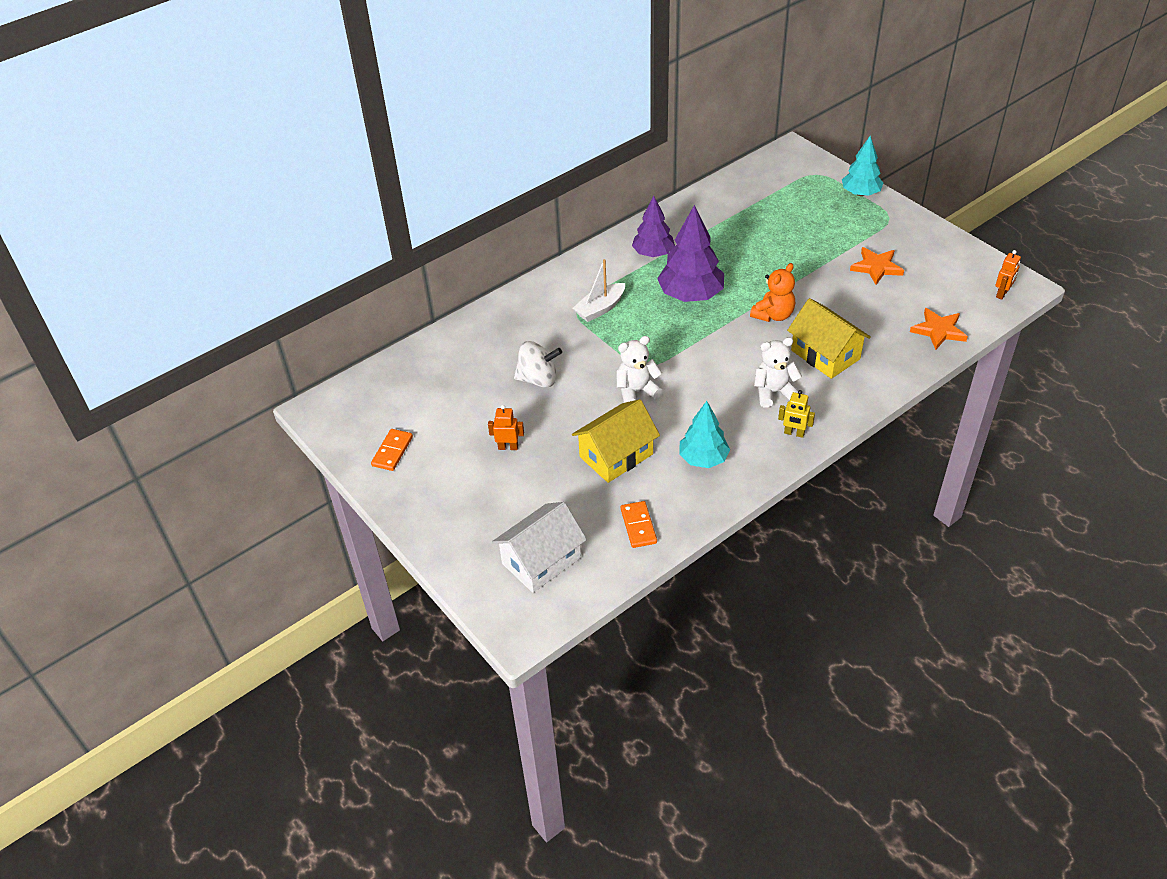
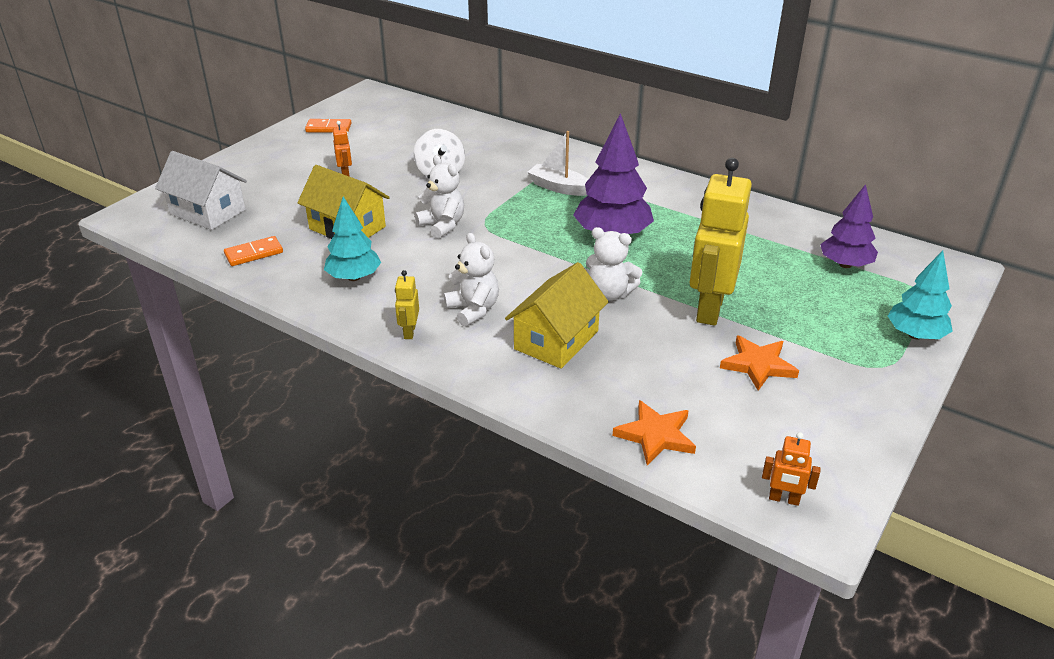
camera: 70 degrees right, 10 degrees down
purple tree [632,196,675,257] -> purple tree moved to [820,184,878,268]
orange teddy bear [750,263,795,322] -> white teddy bear [586,227,642,301]
none -> yellow robot [690,158,752,326]

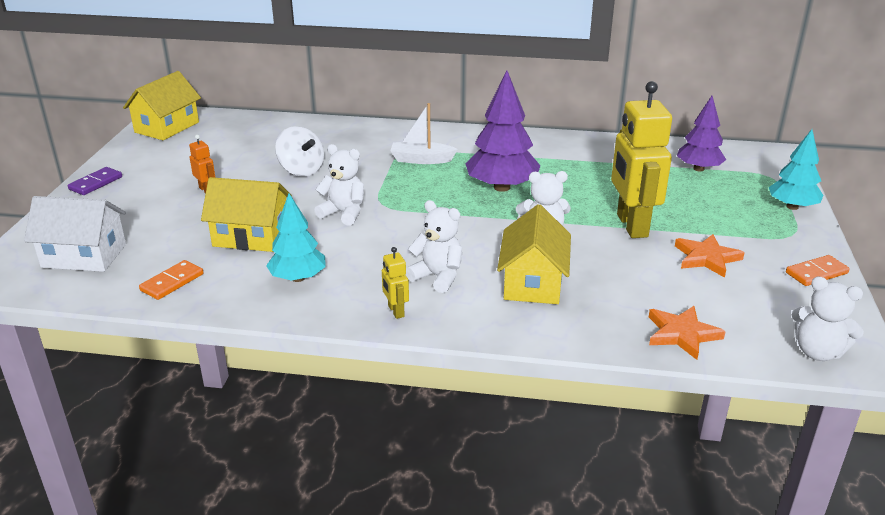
camera: 25 degrees left, 5 degrees down
orange domino [305,119,351,133] -> orange domino moved to [786,255,850,286]
orange robot [762,432,821,506] -> white teddy bear [792,277,864,361]
none -> purple domino [68,167,122,195]
none -> yellow house [123,71,201,140]

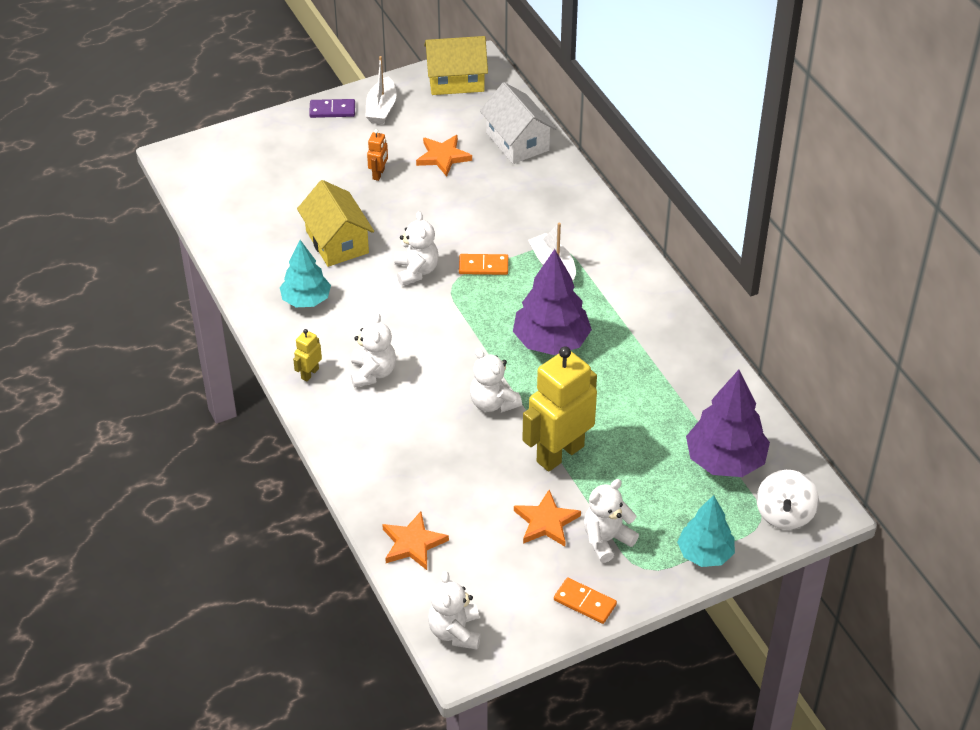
camera: 55 degrees right, 15 degrees up
white house [24,196,126,272] -> white house moved to [480,82,557,164]
orange domino [139,260,204,300] -> orange domino moved to [459,254,508,275]
white spinning top [275,126,324,176] -> white spinning top moved to [756,470,819,530]
yellow house [497,204,571,304] -> none
purple tree [677,96,726,171] -> purple tree [686,370,770,477], size x1.50
none -> white boat [366,56,397,124]
none -> orange star [416,135,472,177]
none -> white teddy bear [584,479,639,563]

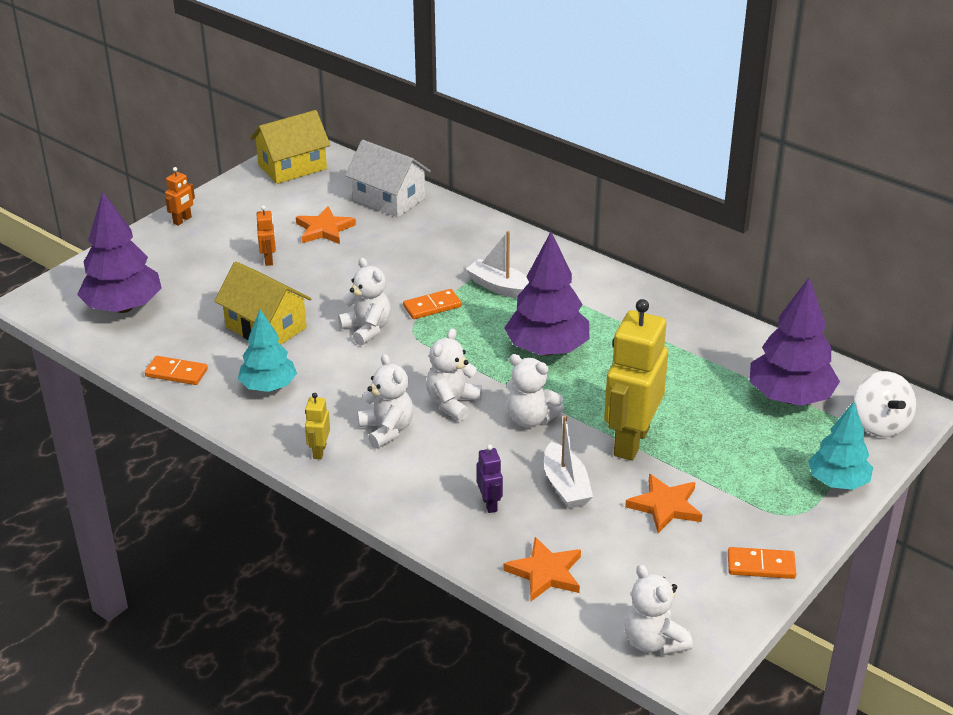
camera: 25 degrees left, 10 degrees down
purple domino [309,99,355,118] -> orange robot [165,167,195,226]
white boat [366,56,397,124] -> white boat moved to [544,415,593,509]
white teddy bear [584,479,639,563] -> white teddy bear moved to [426,328,483,421]
none -> purple tree [77,192,162,313]
none -> orange domino [145,356,208,385]
none -> purple robot [477,444,503,513]

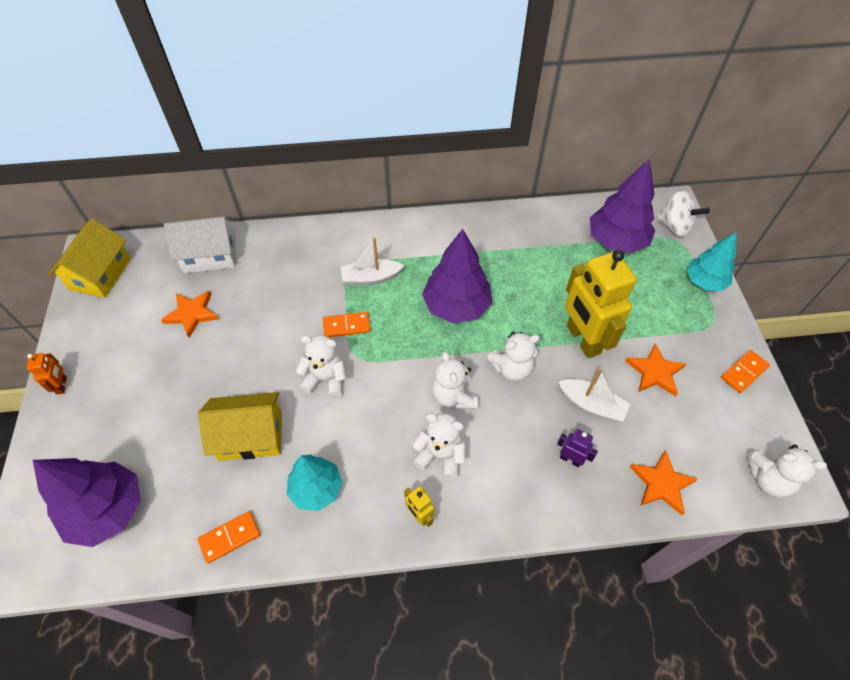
camera: 45 degrees left, 20 degrees up
orange robot [257,205,276,266] -> none
orange domino [403,289,462,319] -> orange domino turned 60 degrees clockwise [323,312,370,337]

